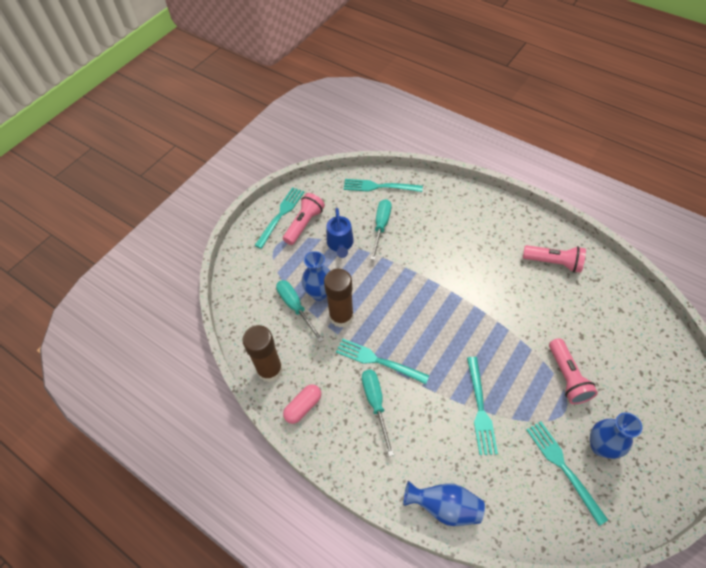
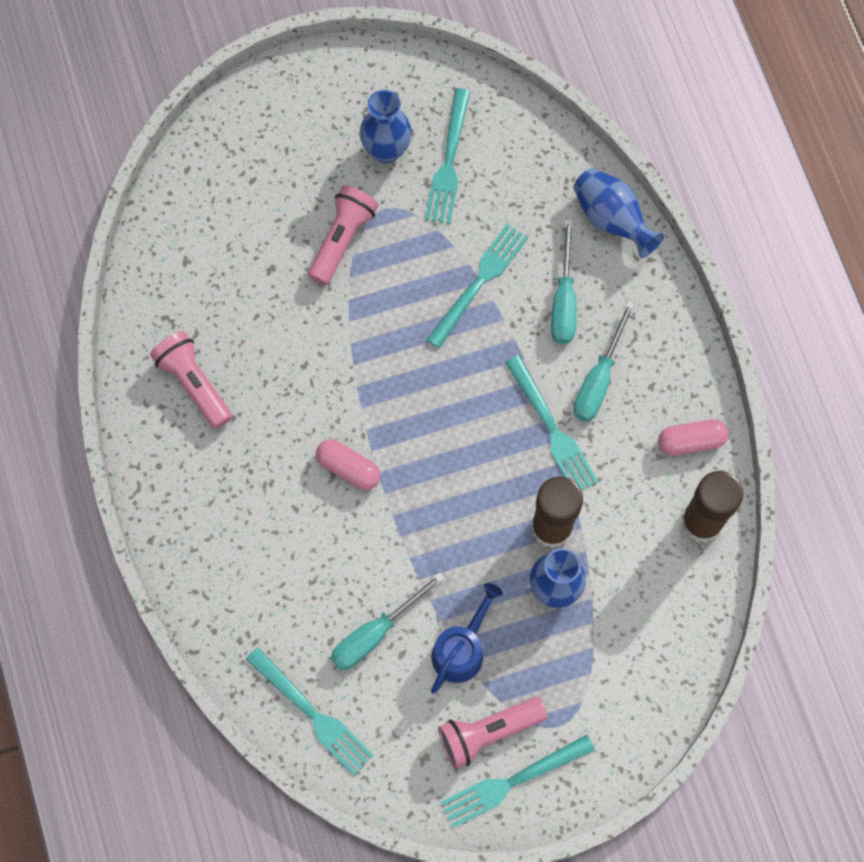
camera: 145 degrees left, 15 degrees up
turquoise screwdriver [276,280,324,342] -> turquoise screwdriver moved to [551,219,577,344]
none -> pink capsule [316,439,380,490]

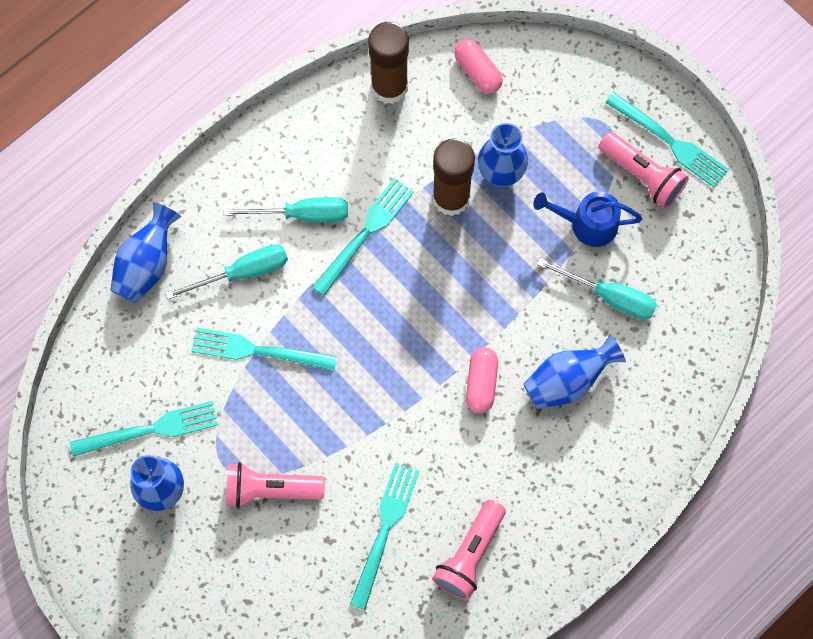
camera: 115 degrees left, 0 degrees up
turquoise fork [246,647,374,775] -> turquoise fork moved to [350,462,420,610]
pink capsule [658,419,728,456] -> pink capsule moved to [454,39,503,94]
none -> blue vase [524,334,626,409]

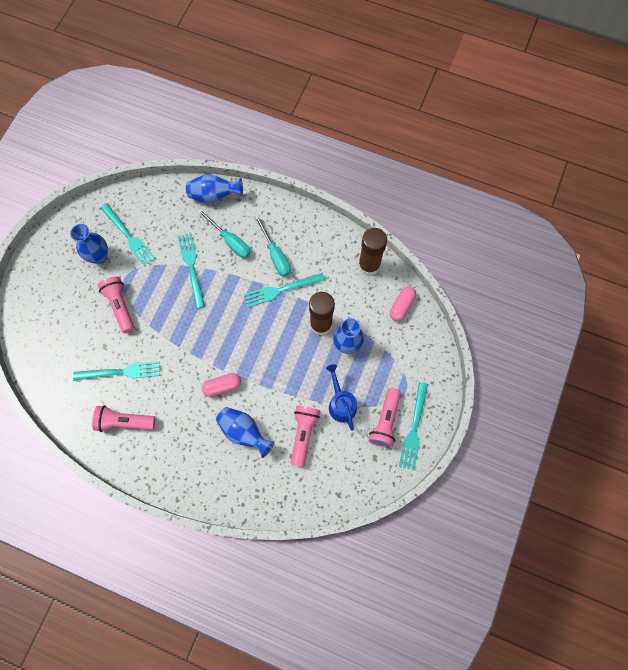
camera: 65 degrees right, 0 degrees up
turquoise fork [312,178,414,296] -> turquoise fork turned 150 degrees clockwise [243,273,325,307]
turquoise screwdriver [536,258,657,320] -> pink flashlight [291,406,321,467]

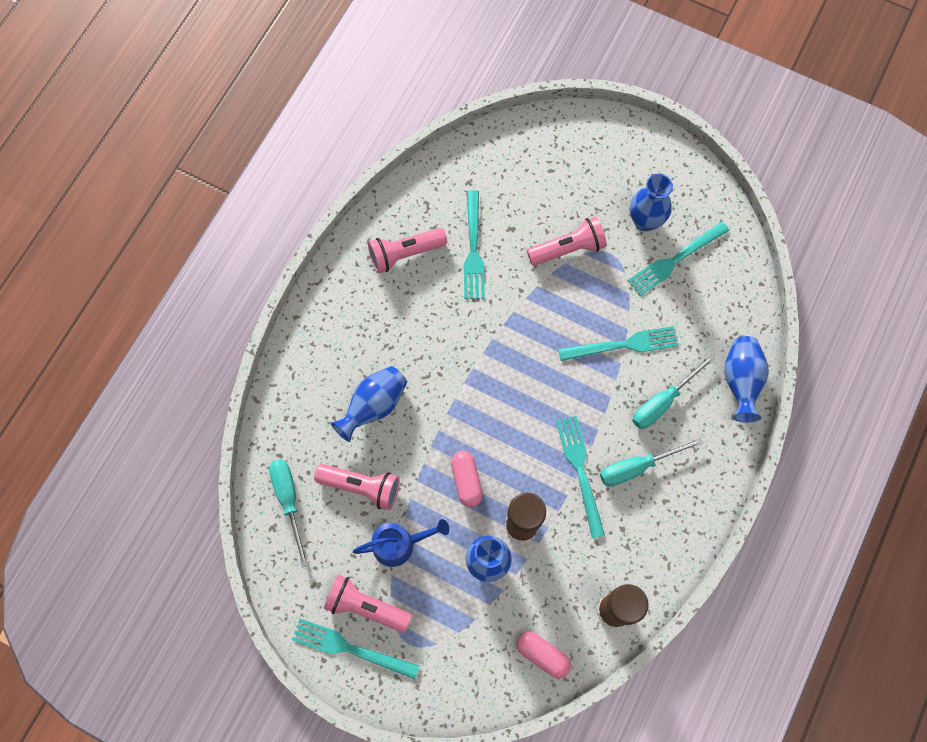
camera: 95 degrees right, 0 degrees up
pink flashlight [92,405,155,432] -> pink flashlight turned 120 degrees counterclockwise [368,228,447,273]
pink capsule [202,373,241,397] -> pink capsule moved to [451,451,483,507]
none -> turquoise screwdriver [269,459,309,568]

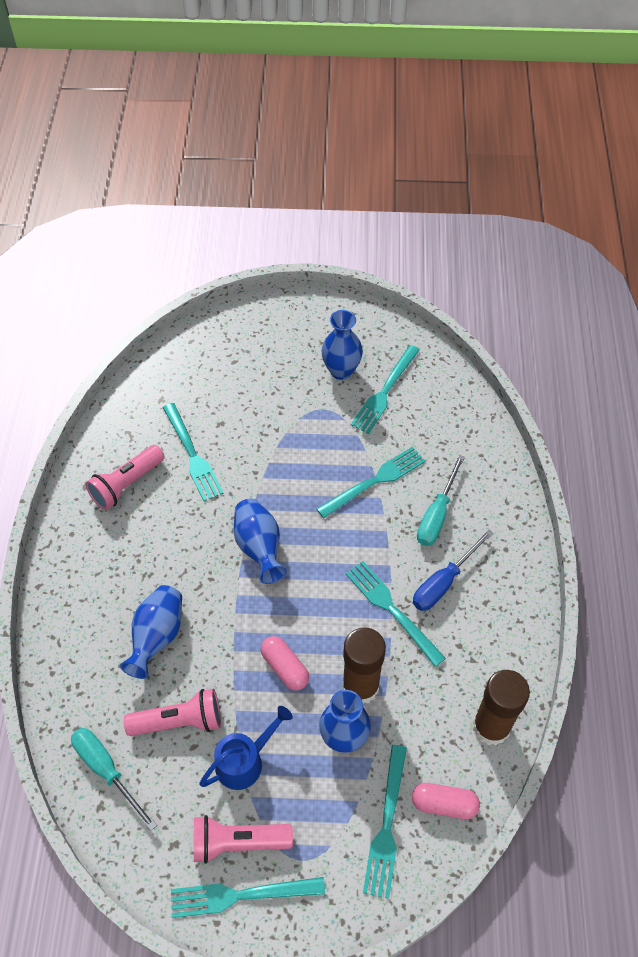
camera: 25 degrees left, 15 degrees down
pink flashlight [527,216,607,266] -> none
turquoise screwdriver [600,437,703,486] -> blue screwdriver [413,529,493,611]
blue vase [724,336,769,423] -> blue vase moved to [234,499,287,584]
none -> turquoise fork [363,745,407,899]

